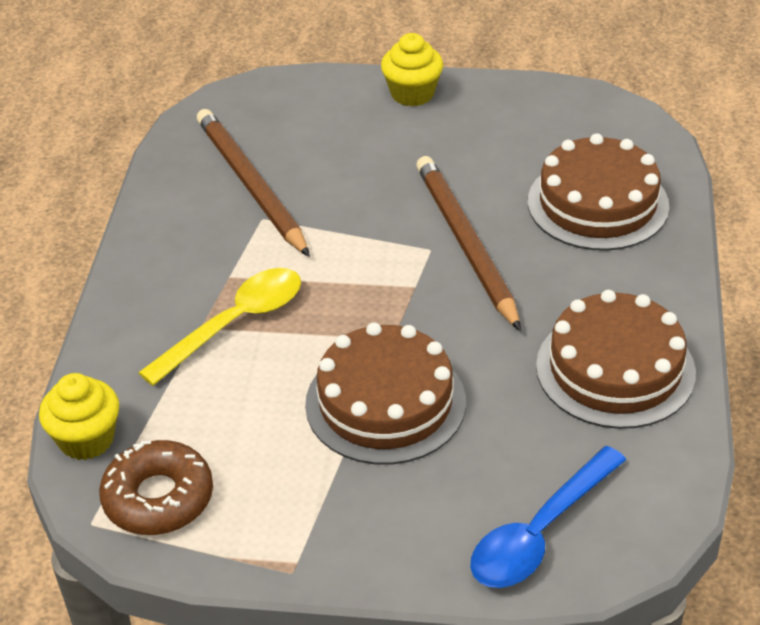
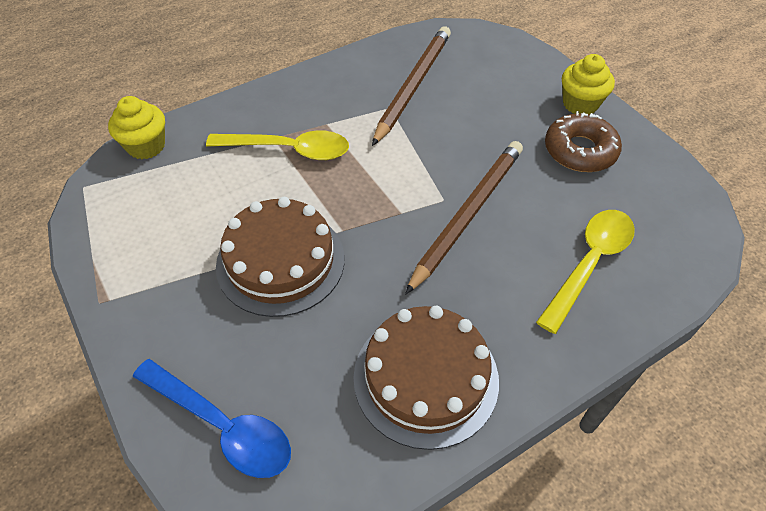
camera: 50 degrees right, 10 degrees up
brown donut [99,440,213,535] -> brown donut moved to [545,111,622,172]
blue spoon [470,446,626,588] -> blue spoon turned 150 degrees counterclockwise [133,359,291,478]
brown cake [528,133,669,251] -> yellow spoon [536,210,635,334]

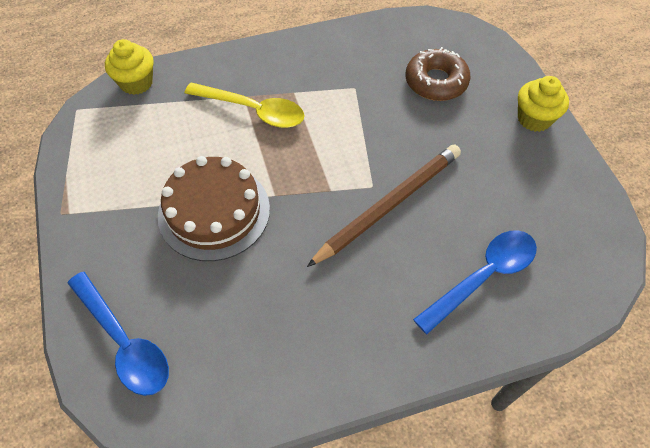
camera: 15 degrees right, 5 degrees up
brown cake [354,306,499,450] -> none
brown pencil [372,26,451,146] -> none
yellow spoon [536,210,635,334] -> blue spoon [413,230,537,334]
brown donut [545,111,622,172] -> brown donut moved to [406,47,471,101]

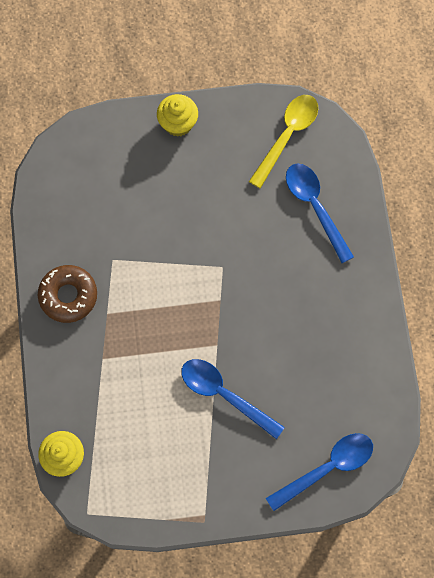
camera: 80 degrees left, 15 degrees up
brown cake [158,156,270,261] -> blue spoon [181,359,285,439]
yellow spoon [184,83,305,128] -> yellow spoon moved to [249,95,318,189]
brown pencil [307,145,461,267] -> none
brown donut [406,47,471,101] -> brown donut moved to [38,265,97,323]

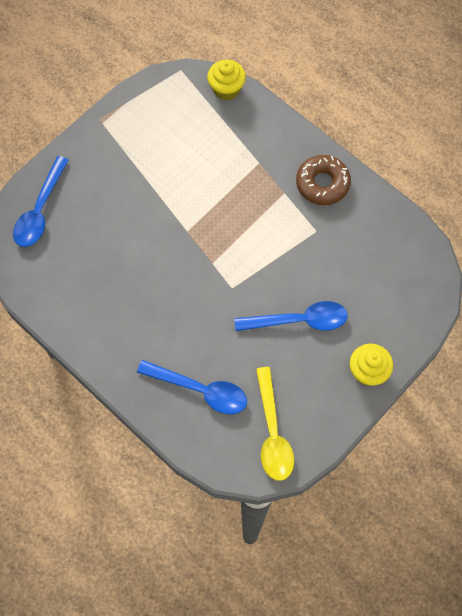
camera: 140 degrees right, 5 degrees down
blue spoon [181,359,285,439] -> blue spoon moved to [235,301,348,331]

